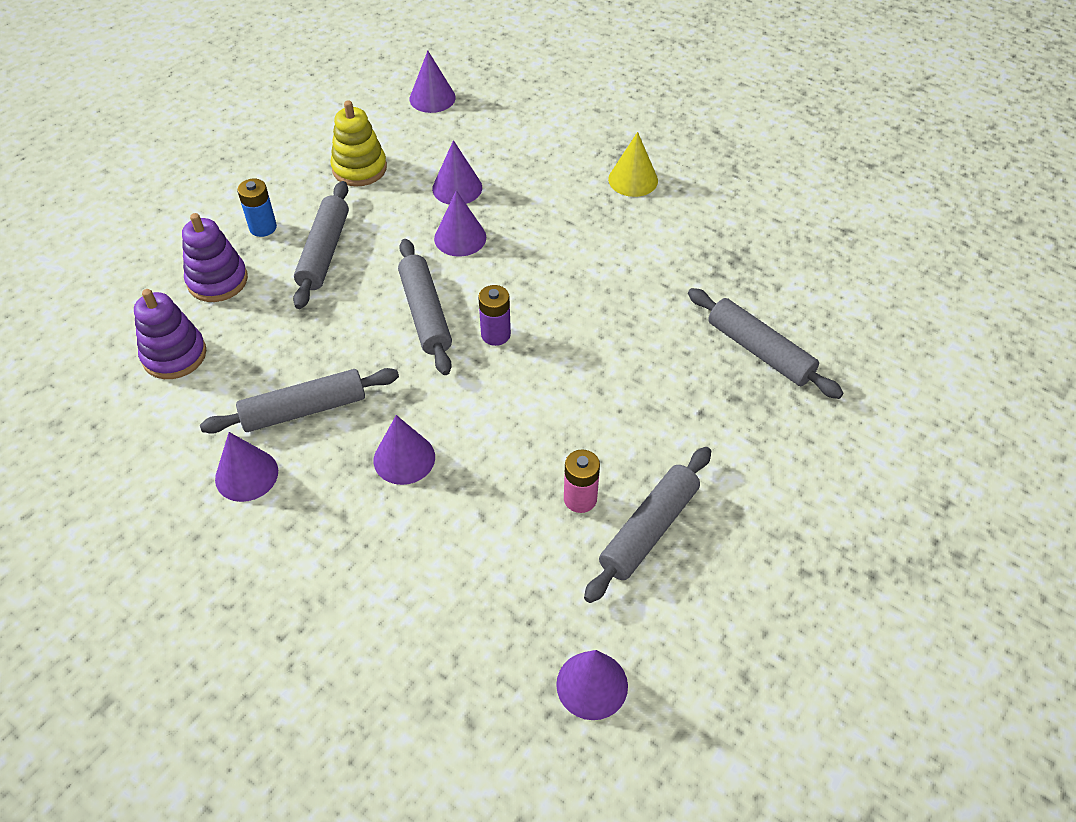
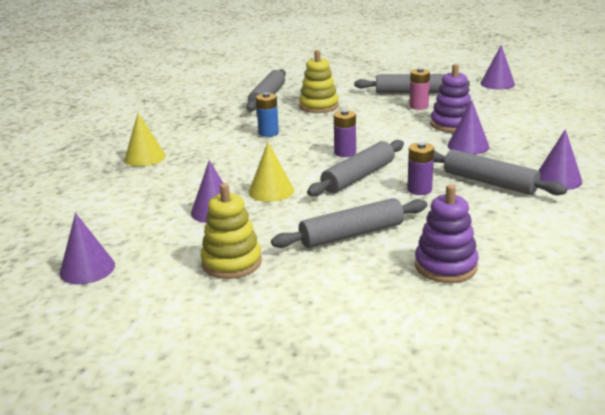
camera: 120 degrees left, 25 degrees down
purple stacking toy [134,289,206,379] -> purple stacking toy moved to [430,64,471,132]
blue battery [237,179,277,237] -> blue battery moved to [256,92,279,137]
purple cone [434,190,486,257] -> yellow cone [249,142,294,202]
none -> yellow stacking toy [299,50,339,113]
none -> purple battery [408,142,434,195]

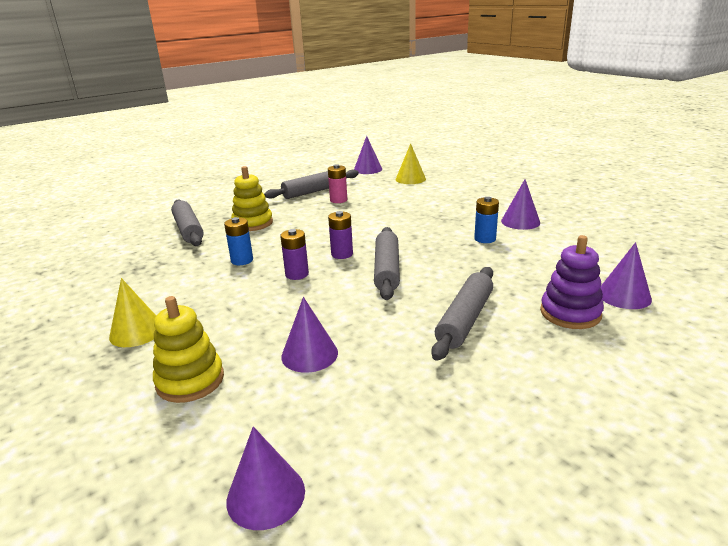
camera: 40 degrees left, 0 degrees up
yellow stacking toy [201,183,262,279] -> yellow stacking toy moved to [153,296,224,403]
yellow cone [249,142,294,202] -> yellow cone moved to [395,143,426,184]
purple battery [408,142,434,195] -> purple battery moved to [280,229,309,280]
purple stacking toy [430,64,471,132] -> none
grey rolling pin [434,149,567,195] -> blue battery [474,197,499,243]
purple cone [447,100,489,154] -> purple cone moved to [600,242,652,309]

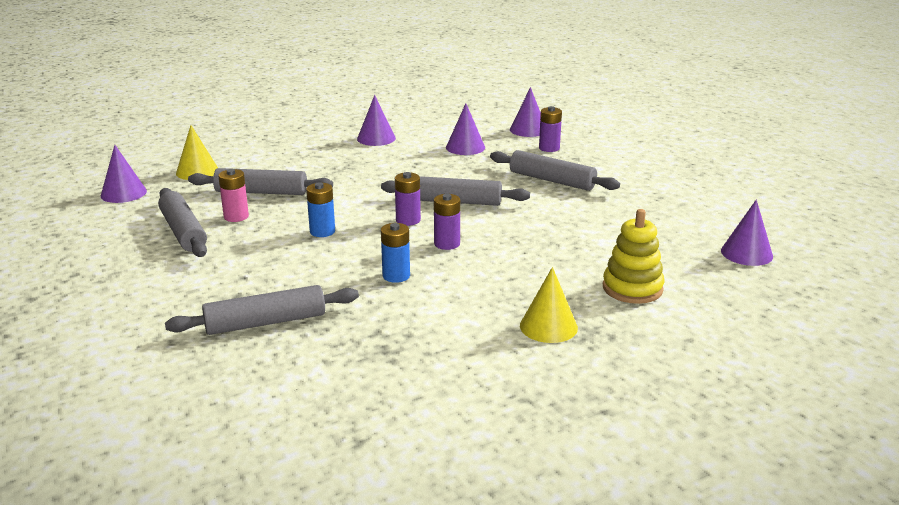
camera: 85 degrees left, 0 degrees up
yellow stacking toy [231,166,273,231] -> none
purple cone [281,297,338,373] -> purple cone moved to [446,103,485,155]
blue battery [474,197,499,243] -> blue battery moved to [306,182,335,237]
purple stacking toy [540,235,604,329] -> purple battery [539,106,562,152]
none -> grey rolling pin [188,168,333,195]

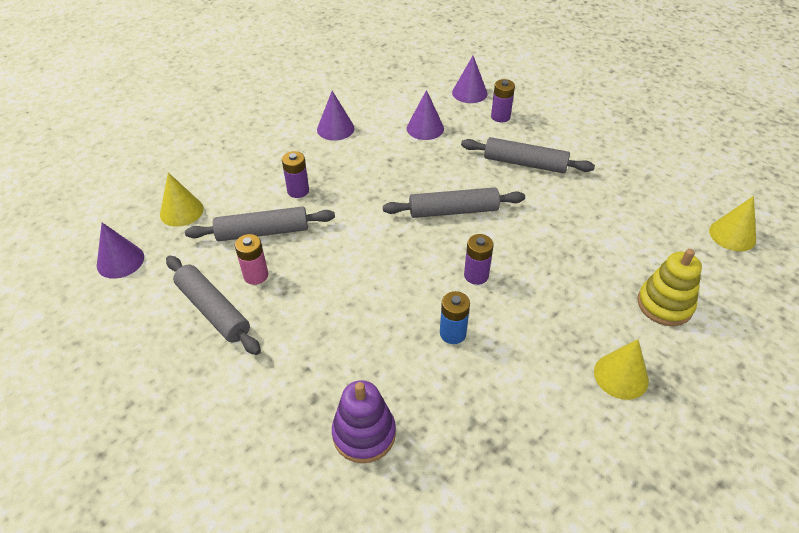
camera: 15 degrees left, 20 degrees up
grey rolling pin [165,285,359,335] -> purple stacking toy [332,380,396,463]
blue battery [306,182,335,237] -> none
purple battery [395,172,421,226] -> purple battery moved to [282,151,309,198]
purple cone [721,199,773,266] -> yellow cone [709,196,756,251]

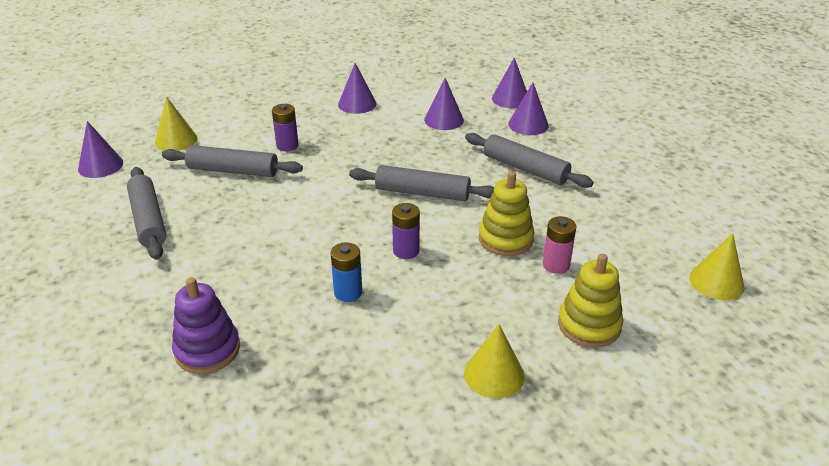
camera: 20 degrees right, 10 degrees down
pink battery [235,234,268,285] -> pink battery moved to [543,216,576,274]
purple battery [491,79,515,122] -> purple cone [508,82,549,135]
none -> yellow stacking toy [479,171,534,256]

